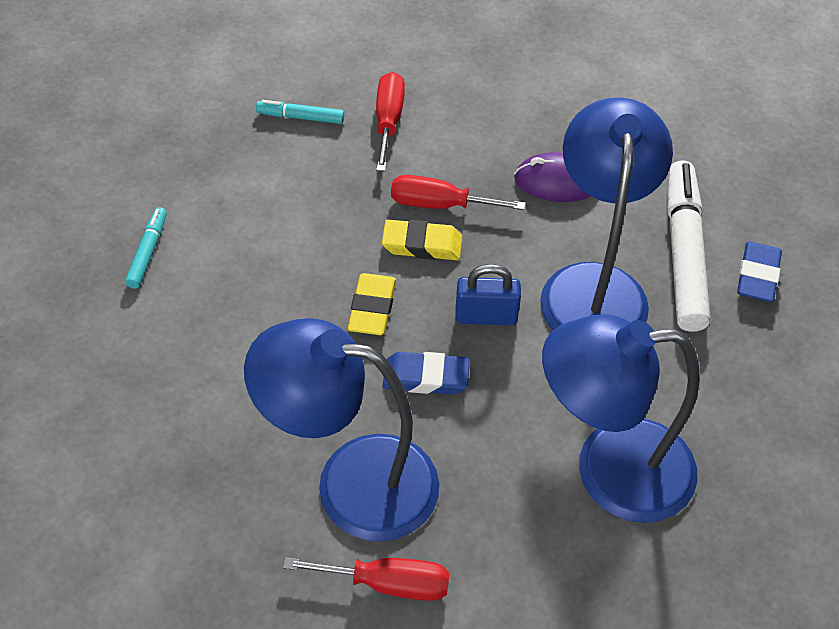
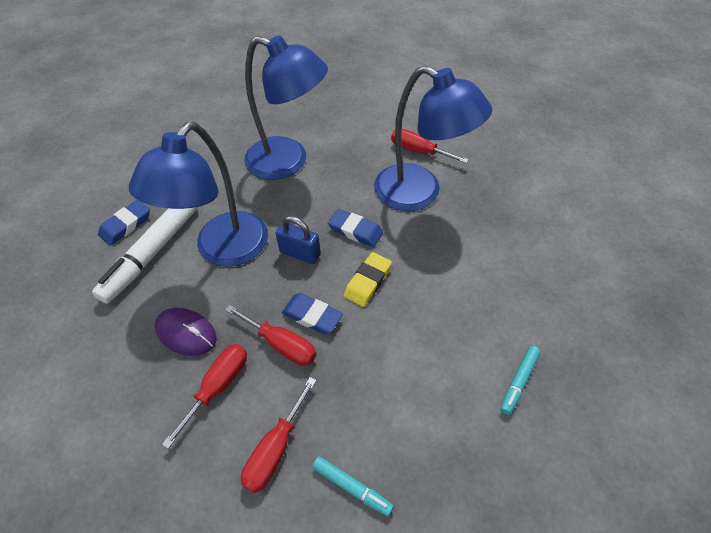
camera: 155 degrees left, 0 degrees up
yellow eraser [382,220,462,260] -> blue eraser [282,293,343,334]
none -> red screwdriver [162,344,247,449]

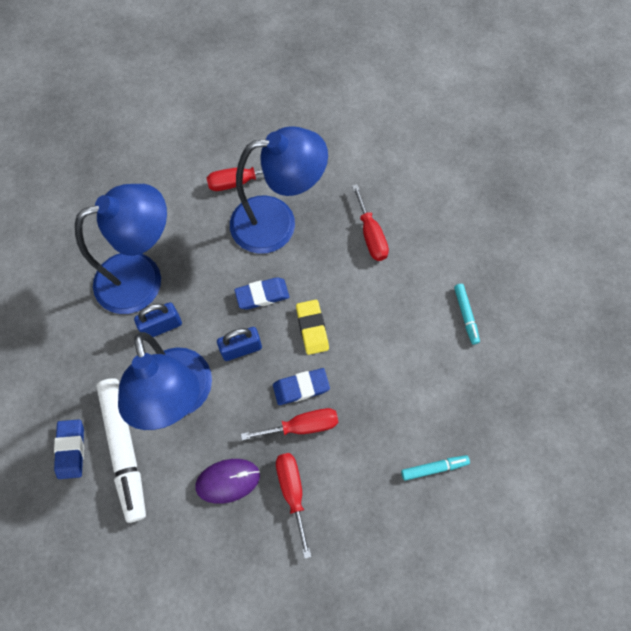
camera: 45 degrees left, 15 degrees up
red screwdriver [241,377,317,493] -> red screwdriver moved to [352,184,389,261]
none -> blue padlock [134,302,182,337]

